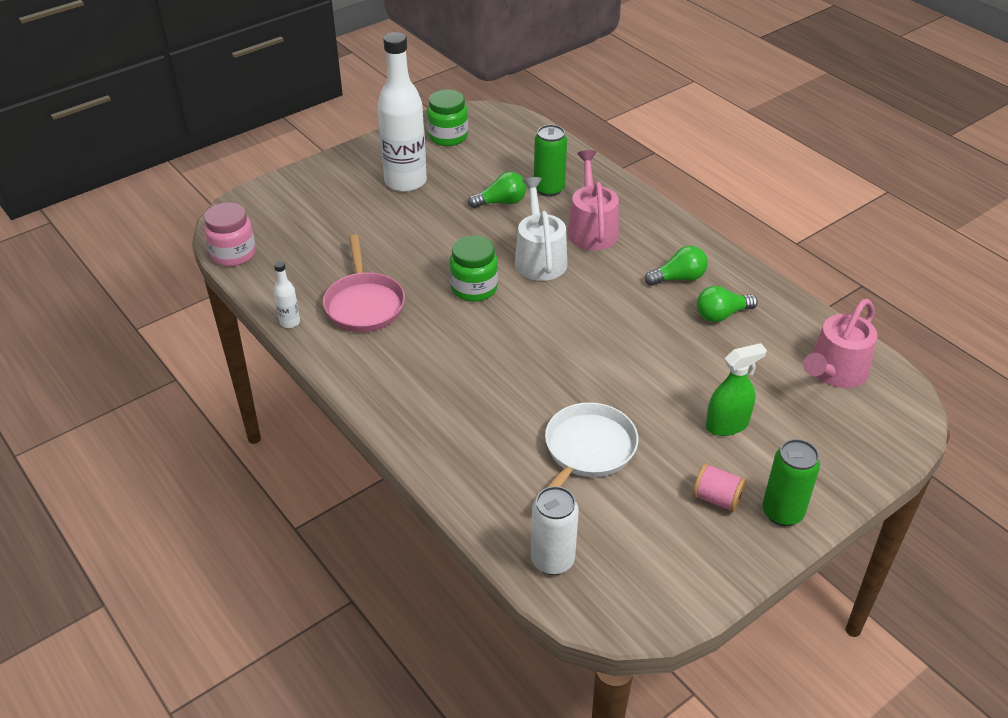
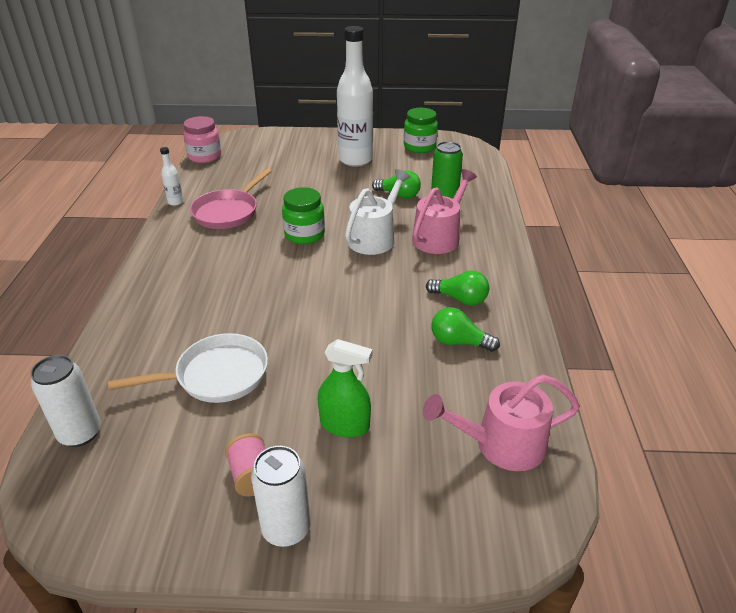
camera: 40 degrees right, 5 degrees down
green can [762,439,820,526] -> white can [251,446,311,547]

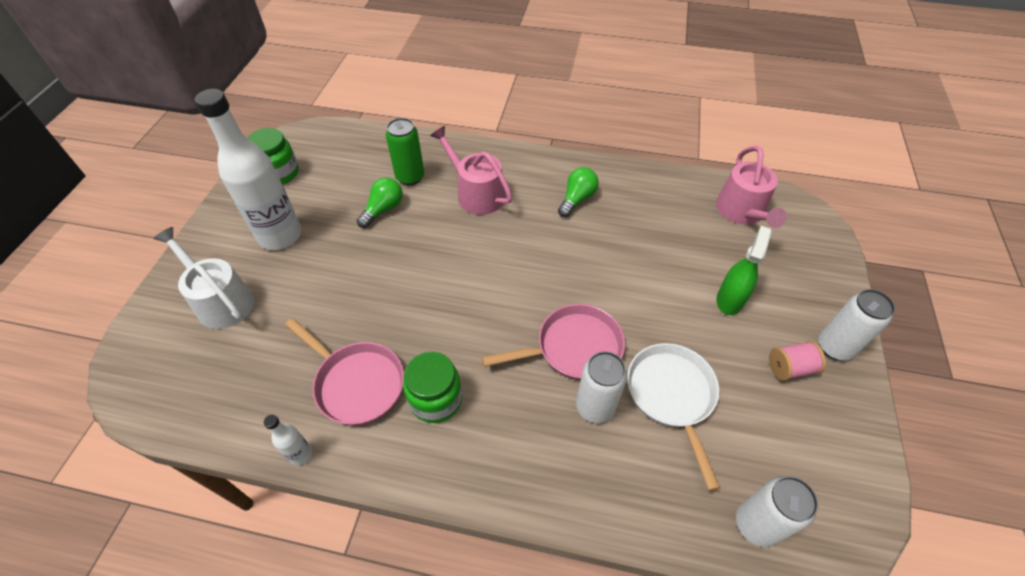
camera: 80 degrees left, 15 degrees up
pink jar [183,116,221,163] -> none
green jar [282,187,325,244] -> green jar moved to [403,352,462,423]
white watering can [345,169,411,255] -> white watering can moved to [153,227,254,329]
green light bulb [431,307,500,352] -> none
none -> pink pan [482,304,625,380]
none -> white can [576,351,627,423]

